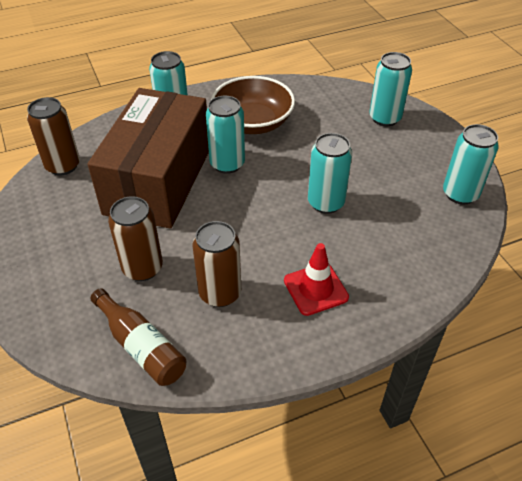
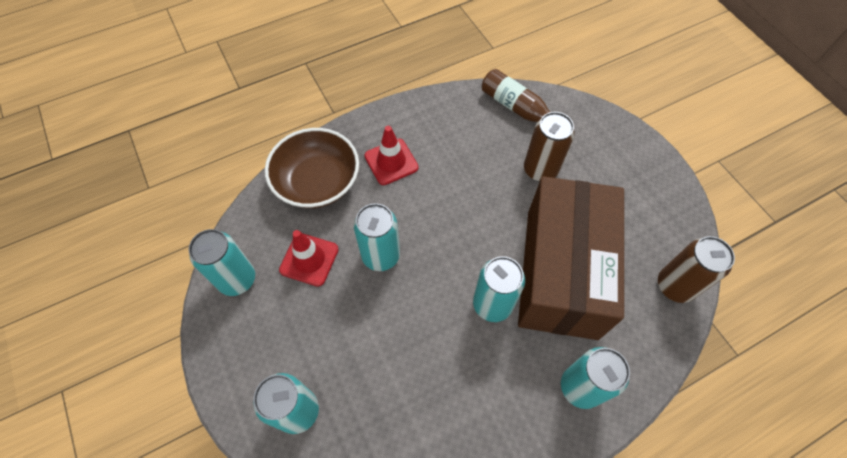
camera: 175 degrees right, 15 degrees up
brown can [193,221,241,307] -> none
brown bowl [211,76,295,134] -> brown bowl moved to [265,128,359,208]
none -> red traffic cone [279,230,339,287]

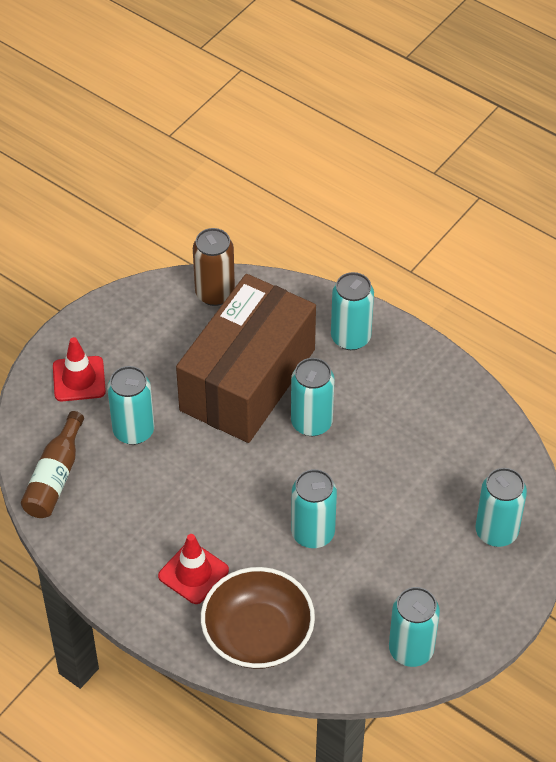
camera: 115 degrees left, 10 degrees down
red traffic cone [279,230,339,287] -> red traffic cone moved to [53,337,106,401]
brown box [518,176,624,340] -> brown box turned 45 degrees counterclockwise [176,274,316,443]
brown can [524,112,575,182] -> turquoise can [107,366,154,445]

